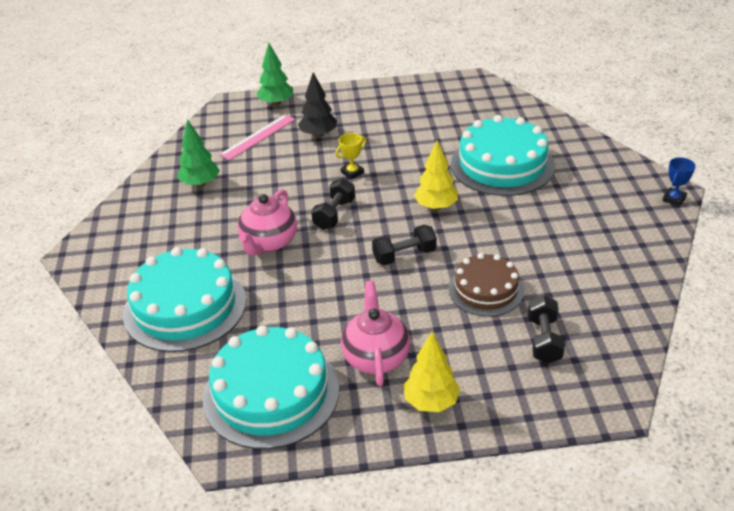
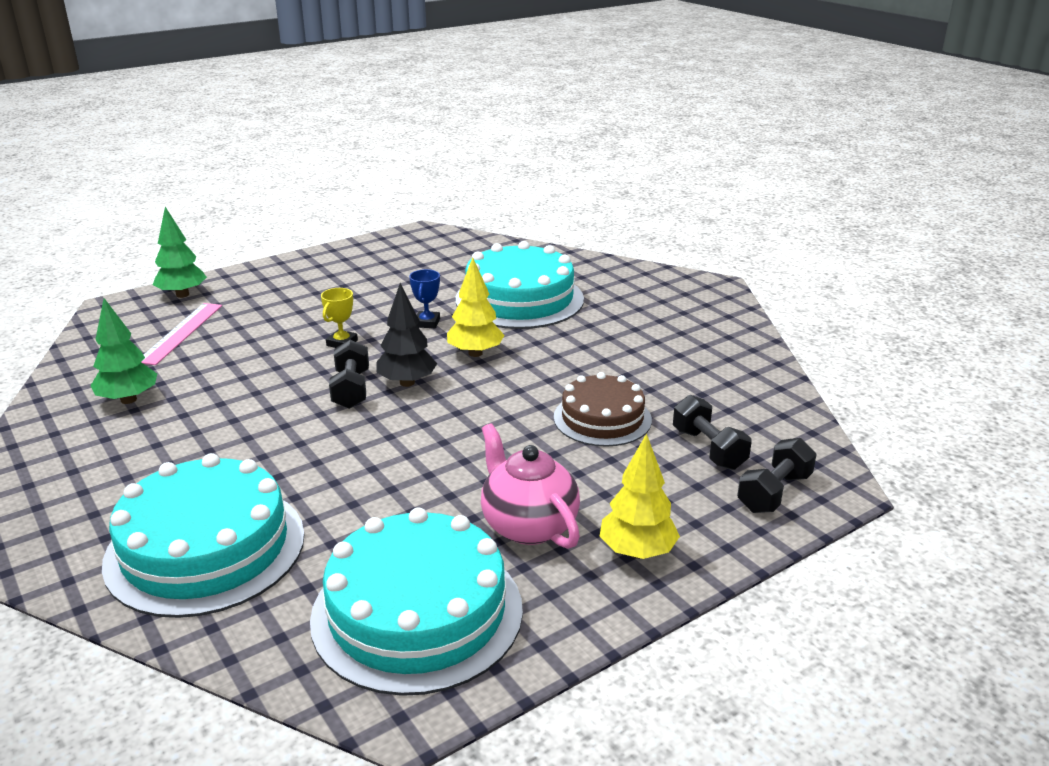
camera: 30 degrees left, 10 degrees down
pink teapot [237,189,297,256] -> none
black tree [298,72,337,138] -> black tree moved to [376,283,437,387]
black dumbbell [372,225,437,265] -> black dumbbell moved to [737,438,817,513]
blue trophy [663,157,696,207] -> blue trophy moved to [409,269,440,328]

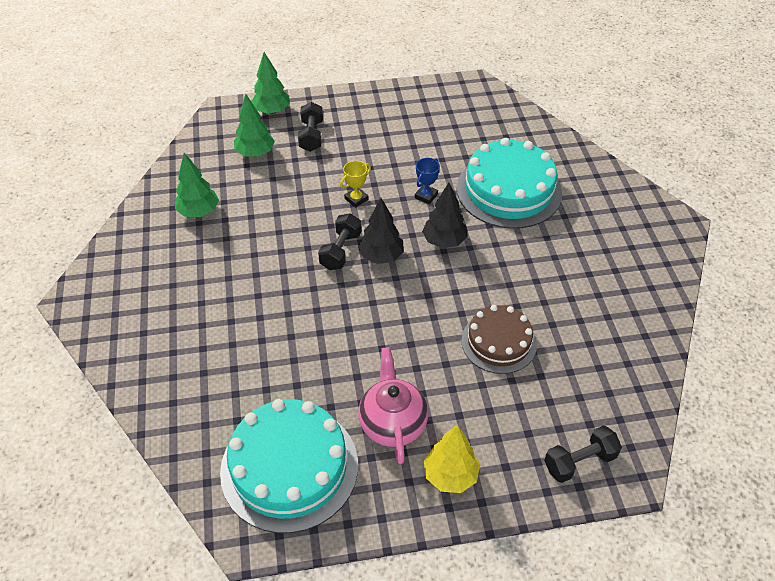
camera: 25 degrees right, 20 degrees up
turquoise cake [102,453,305,618] -> none
pink ruler [141,303,222,365] -> green tree [234,94,275,157]
yellow tree [447,257,505,357] -> black tree [422,183,467,248]
black dumbbell [673,395,752,470] -> black dumbbell moved to [298,102,323,152]

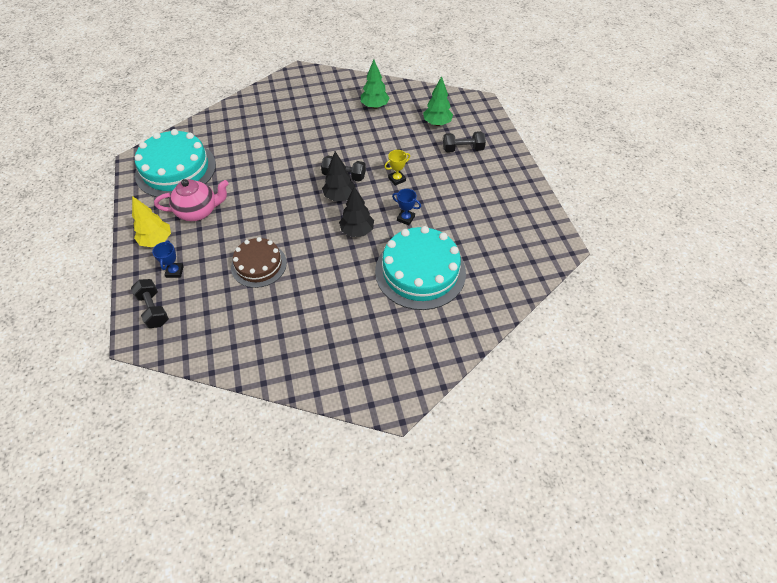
camera: 85 degrees right, 5 degrees up
green tree [251,52,290,114] -> none
yellow trophy [340,161,371,208] -> yellow trophy turned 75 degrees counterclockwise [384,150,410,186]
none -> blue trophy [152,240,184,278]

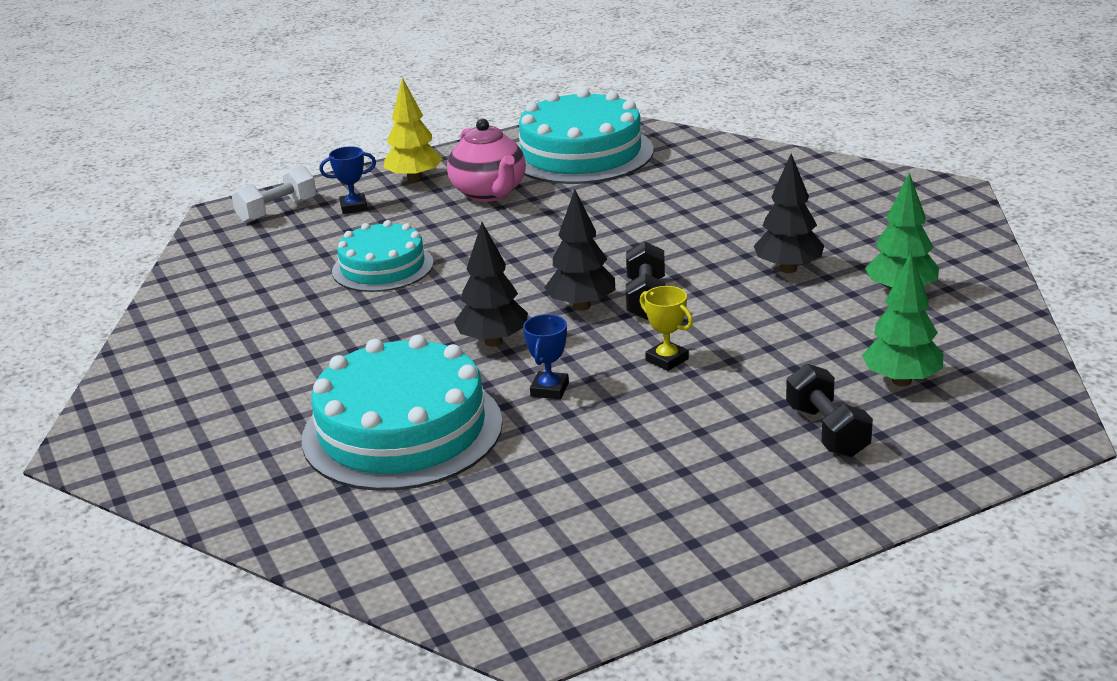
camera: 80 degrees right, 25 degrees down
black dumbbell [131,279,169,328] -> white dumbbell [231,165,316,223]
brown cake [231,237,287,288] -> turquoise cake [332,220,434,292]
none -> black tree [754,154,824,273]

